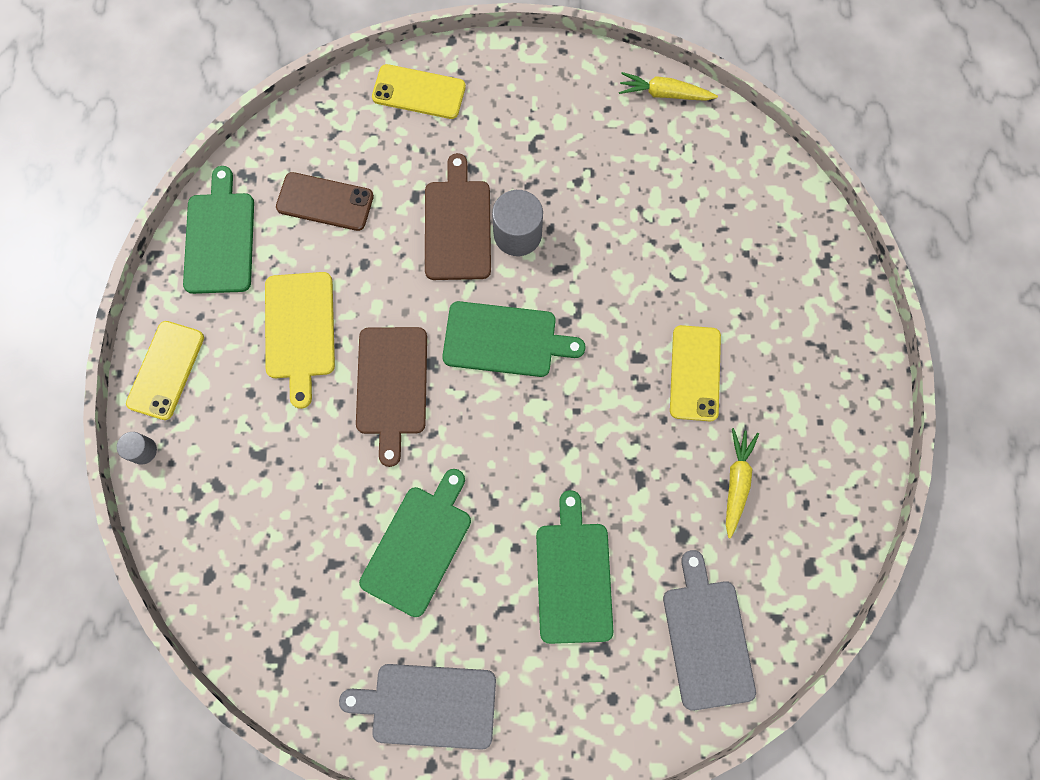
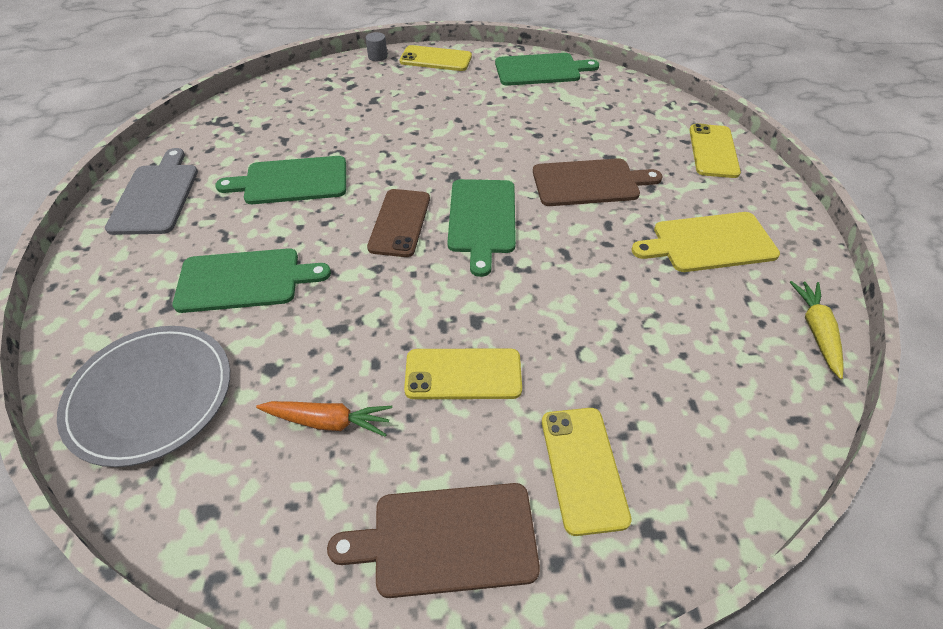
camera: 85 degrees right, 25 degrees down
yellow cutting board [265,272,335,409] -> yellow cutting board moved to [631,212,780,272]
brown phone [276,172,374,231] -> brown phone moved to [367,189,430,257]
brown cutting board [356,327,427,467] -> brown cutting board moved to [327,483,540,598]
green cutting board [359,469,471,617] -> green cutting board turned 150 degrees clockwise [215,156,346,204]
grey cylinder [492,190,543,256] -> none
grey cutting board [663,550,756,711] -> grey plate [57,326,230,467]
yellow carrot [726,428,759,538] -> orange carrot [256,401,392,437]
none -> yellow phone [542,408,632,536]

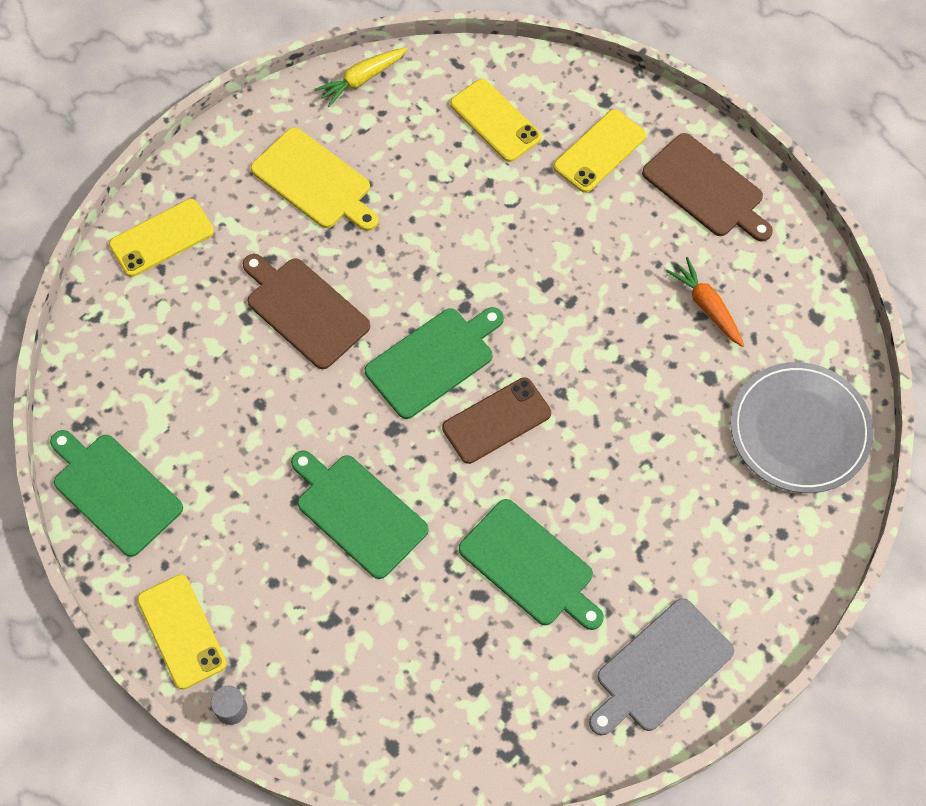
camera: 130 degrees left, 15 degrees up
green cutting board [173,248,331,313] -> green cutting board moved to [291,450,429,579]
yellow phone [404,348,522,399] -> yellow phone moved to [450,79,542,162]

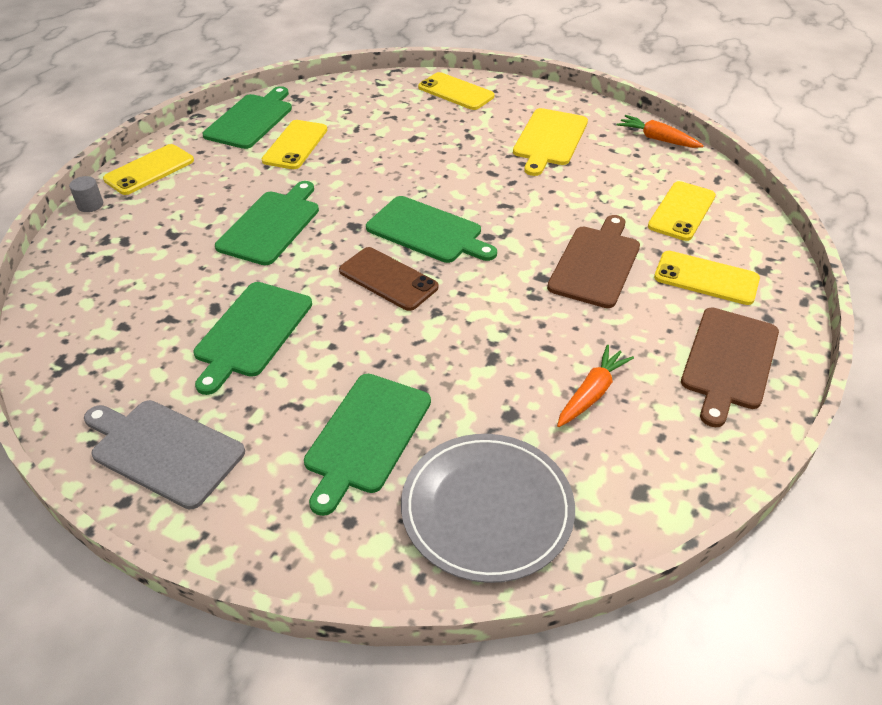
camera: 70 degrees right, 20 degrees down
brown cutting board [243,254,370,369] -> brown cutting board moved to [547,215,640,308]
yellow carrot [314,48,407,107] -> orange carrot [617,115,704,148]
none -> yellow phone [262,120,327,169]
none -> green cutting board [304,374,431,516]

